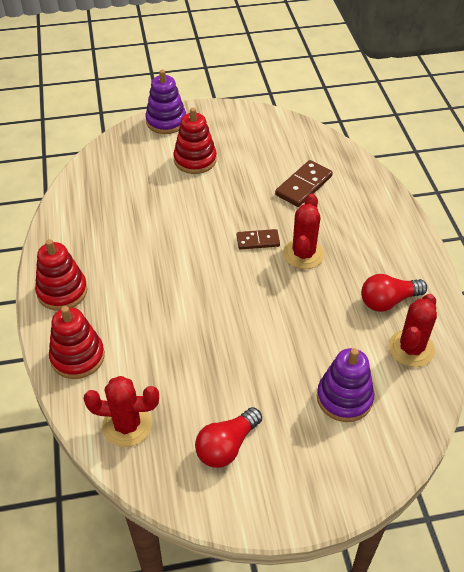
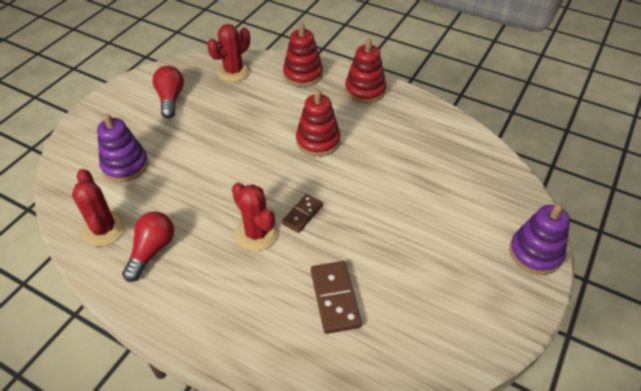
camera: 130 degrees right, 0 degrees up
red stacking toy [174,108,217,174] -> red stacking toy moved to [296,90,340,157]

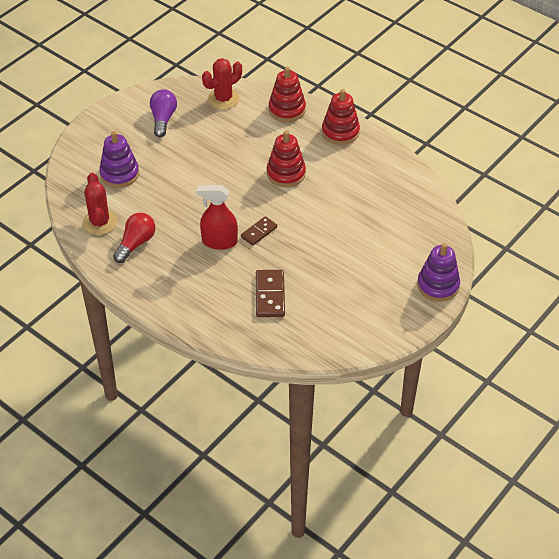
camera: 10 degrees right, 0 degrees up
red light bulb [153,66,184,118] -> purple light bulb [150,89,177,137]
red cactus [232,182,279,251] -> red spray bottle [196,185,238,250]

